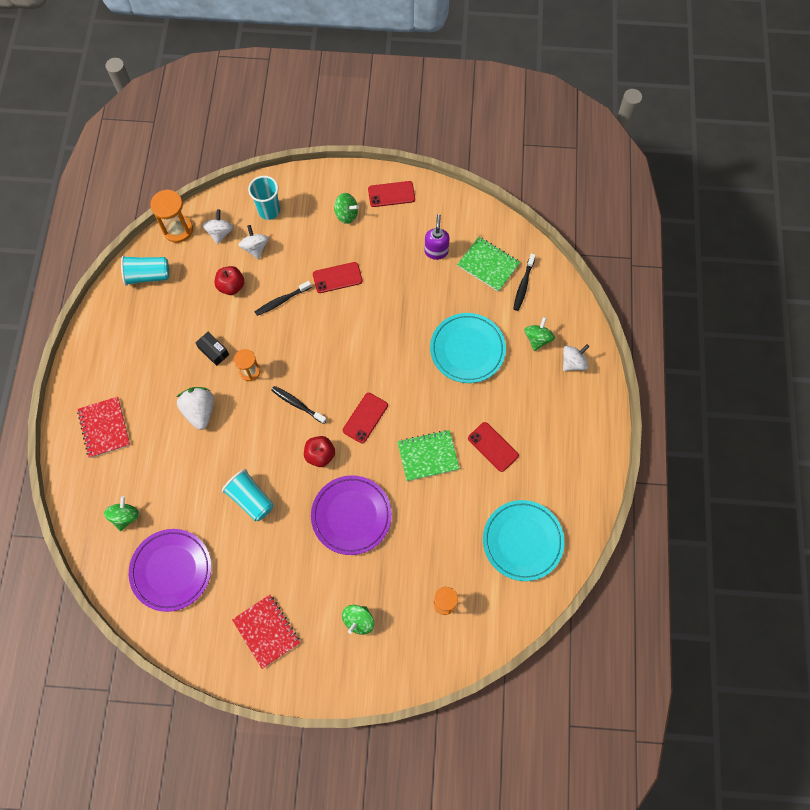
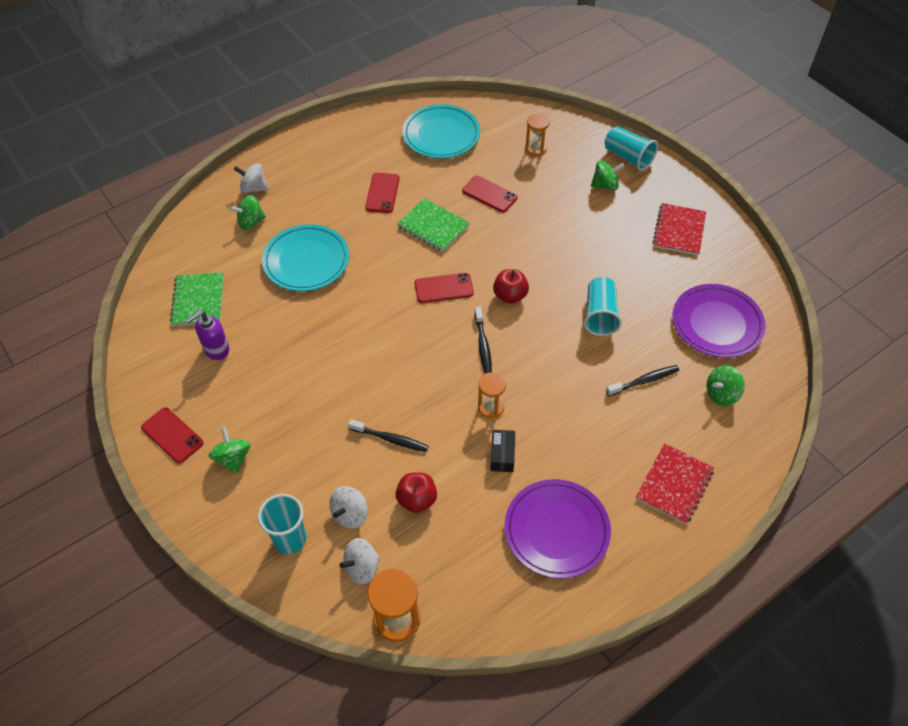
camera: 130 degrees left, 15 degrees down
turquoise cup [121,255,169,286] -> turquoise cup moved to [605,126,658,171]
white strawberry [176,387,214,430] -> none
purple plate [311,475,392,555] -> purple plate moved to [504,479,611,579]
red phone [313,262,363,293] -> red phone moved to [462,176,518,213]
black toothbrush [513,254,536,311] -> black toothbrush moved to [606,365,679,396]

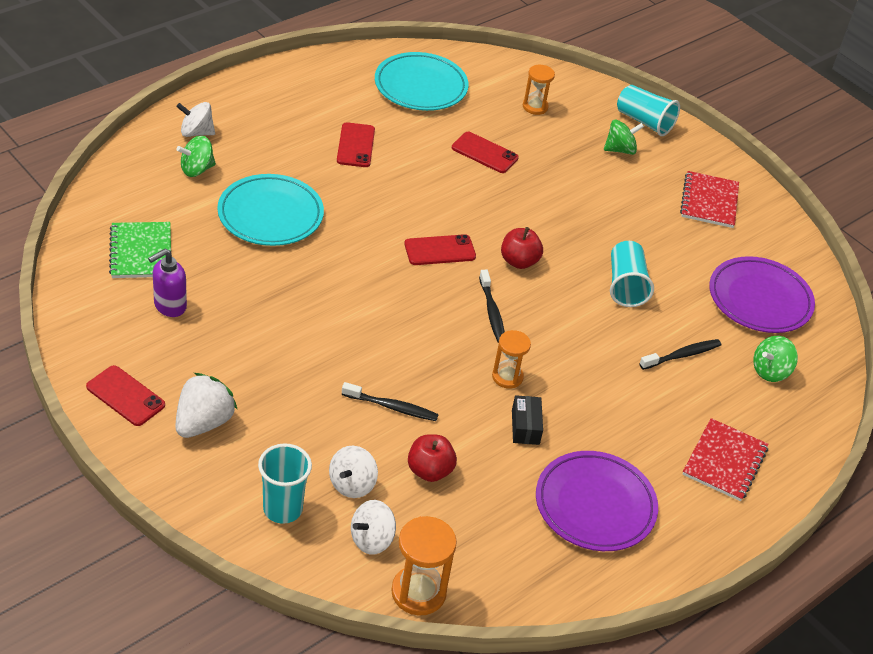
camera: 10 degrees left, 10 degrees down
green spinning top [208,427,251,474] -> white strawberry [175,373,238,438]
green notebook [397,198,470,252] -> none

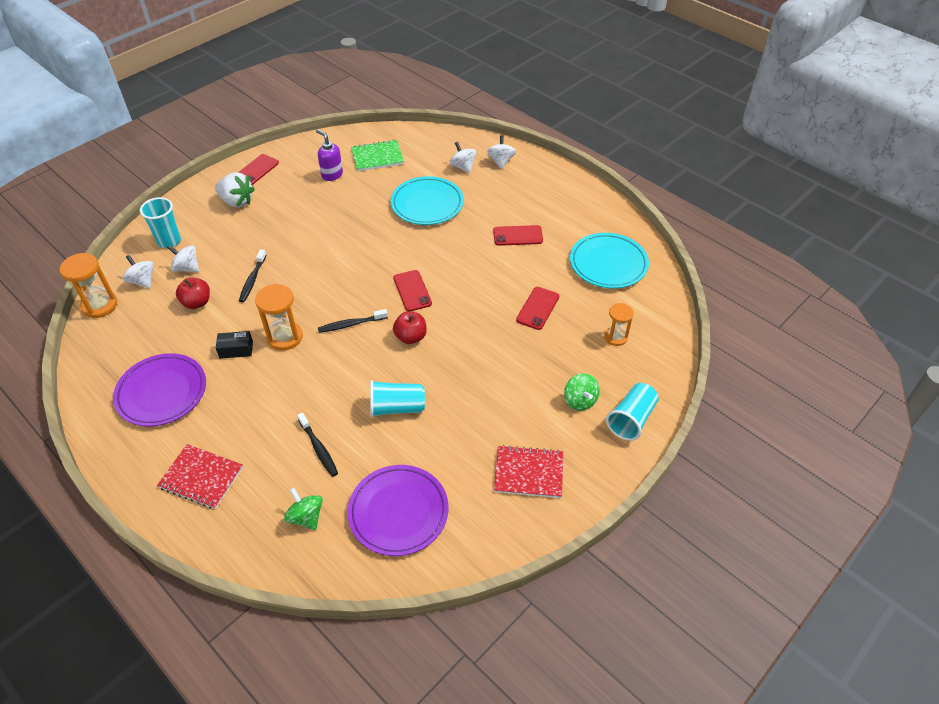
camera: 90 degrees right, 5 degrees up
green spinning top [177,136,216,177] -> white spinning top [449,142,476,173]
orange hourglass [492,330,531,389] -> orange hourglass [255,284,303,351], size x1.53

